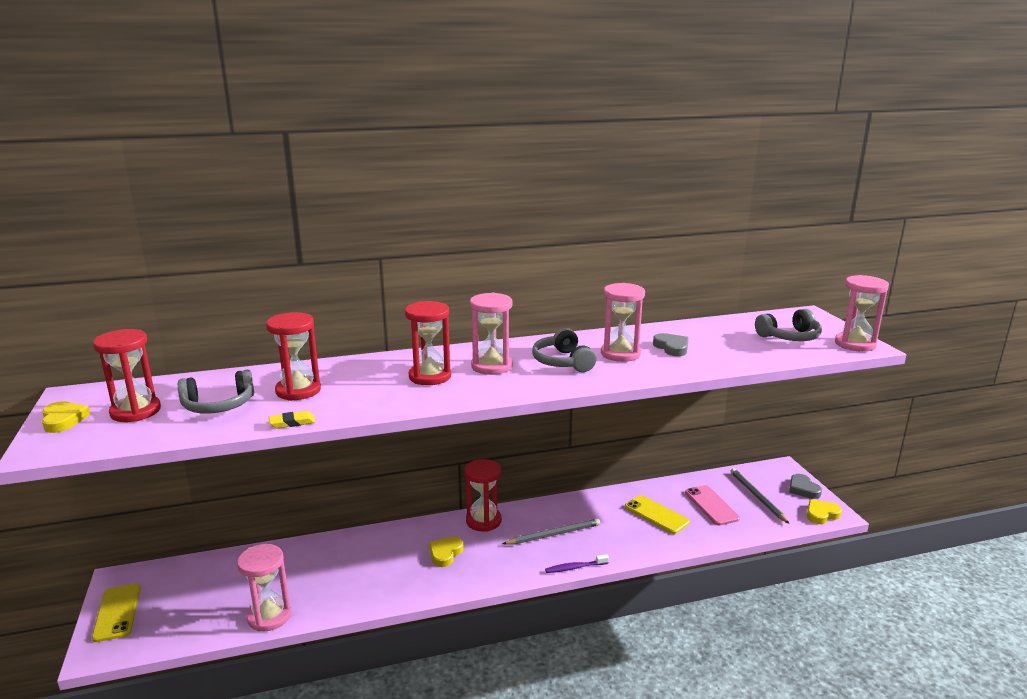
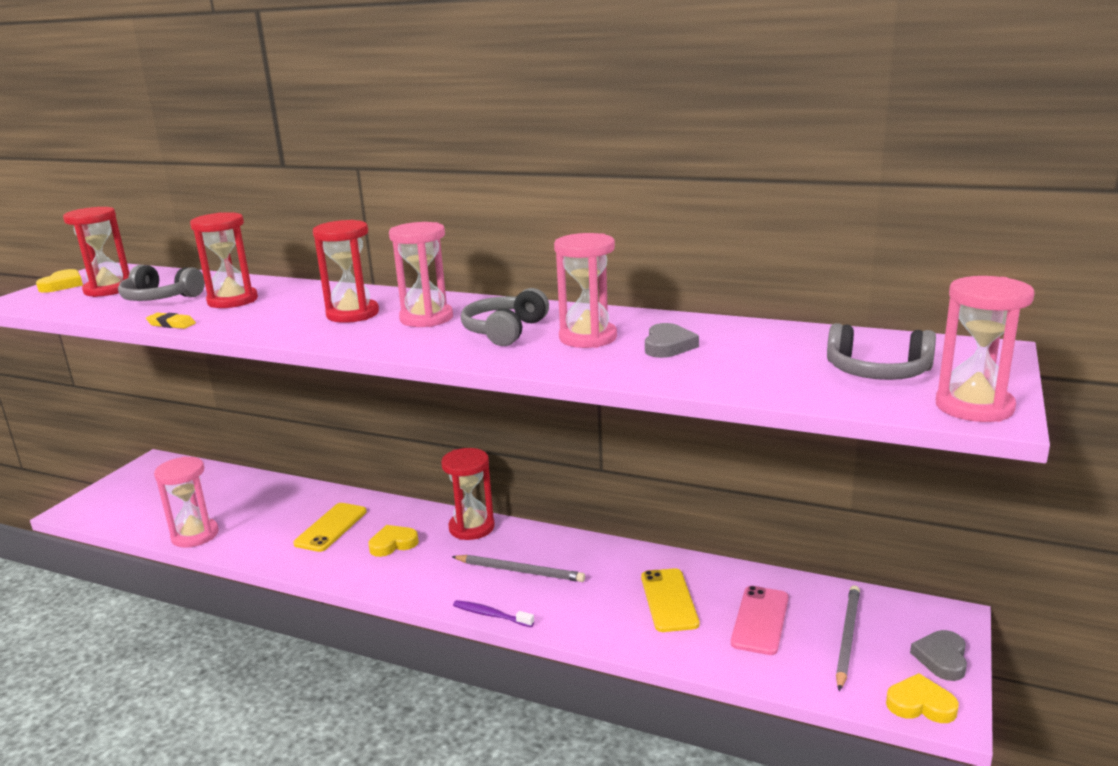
camera: 40 degrees right, 0 degrees up
yellow phone [92,583,141,642] -> yellow phone moved to [293,503,367,552]

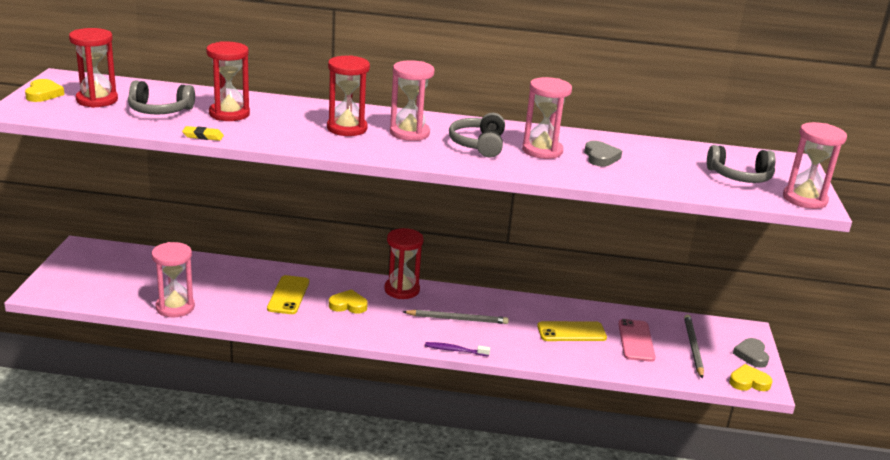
camera: 20 degrees left, 5 degrees up
yellow heart [368,525,419,557] -> yellow heart turned 45 degrees clockwise [329,289,368,313]
yellow phone [641,568,699,632] -> yellow phone turned 75 degrees counterclockwise [537,321,607,341]

